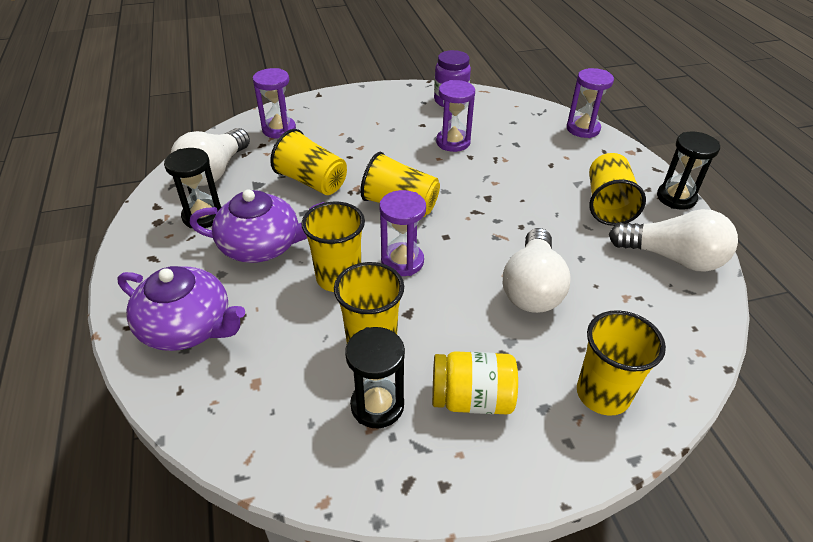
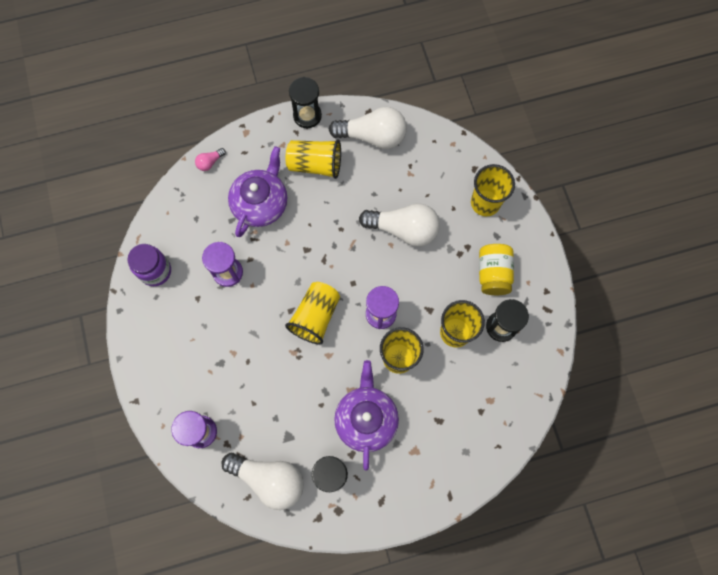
camera: 90 degrees left, 30 degrees up
purple teapot [117,266,245,351] -> purple teapot moved to [228,146,287,237]
yellow cup [270,129,347,195] -> none
purple hourglass [567,68,614,138] -> pink light bulb [195,148,226,171]
white light bulb [609,209,738,272] -> white light bulb turned 75 degrees clockwise [329,107,407,149]

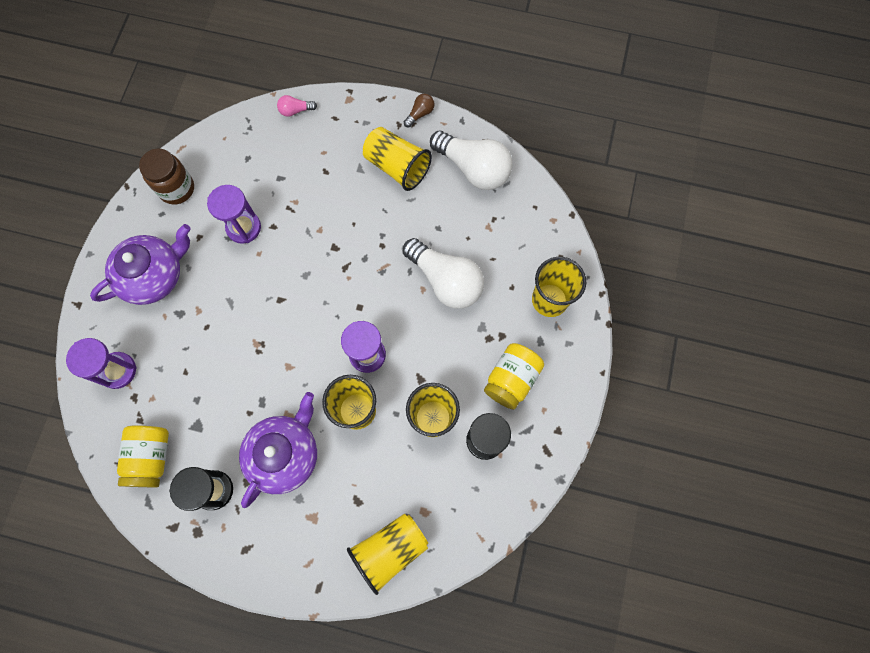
camera: 30 degrees right, 0 degrees up
purple jar [127,244,171,286] -> brown jar [139,148,194,205]
white light bulb [221,453,304,510] -> yellow jar [117,425,169,487]
purple teapot [228,146,287,237] -> purple teapot moved to [90,224,191,305]
yellow cup [285,282,340,345] -> yellow cup moved to [347,513,428,595]
black hourglass [289,77,322,128] -> brown light bulb [404,94,435,128]

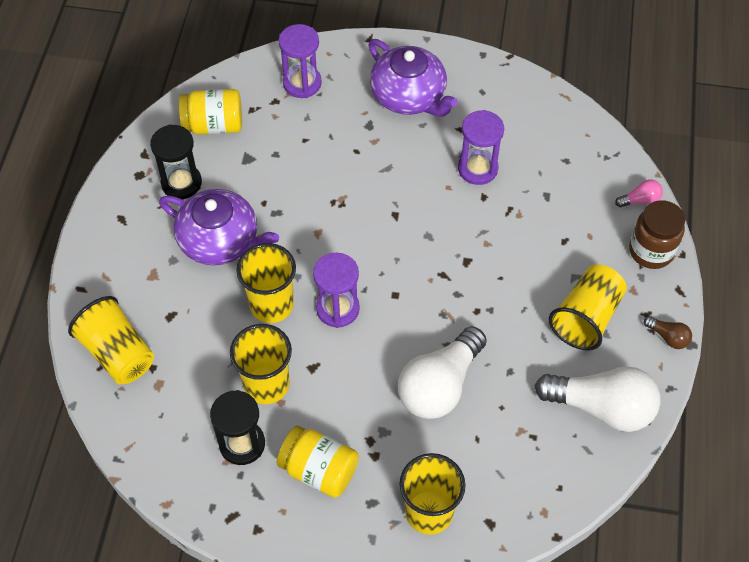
camera: 85 degrees right, 15 degrees down
brown jar [139,148,194,205] -> brown jar moved to [629,200,685,269]
pink light bulb [277,95,317,117] -> pink light bulb turned 90 degrees clockwise [615,179,663,207]
white light bulb [430,131,513,190] -> white light bulb turned 105 degrees counterclockwise [535,366,661,432]

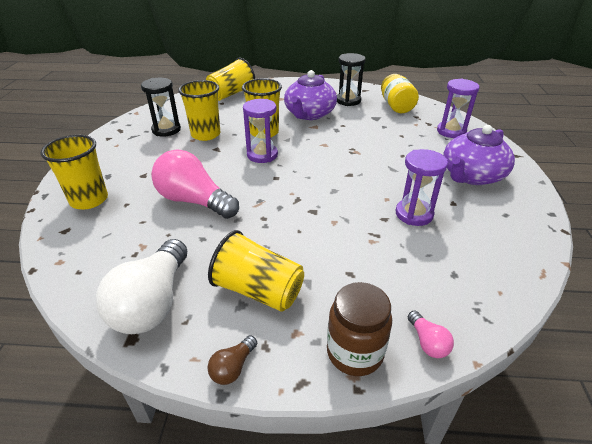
camera: 85 degrees right, 20 degrees down
yellow jar [277,426,359,498] -> none
white light bulb [398,326,487,419] -> pink light bulb [151,150,239,219]

